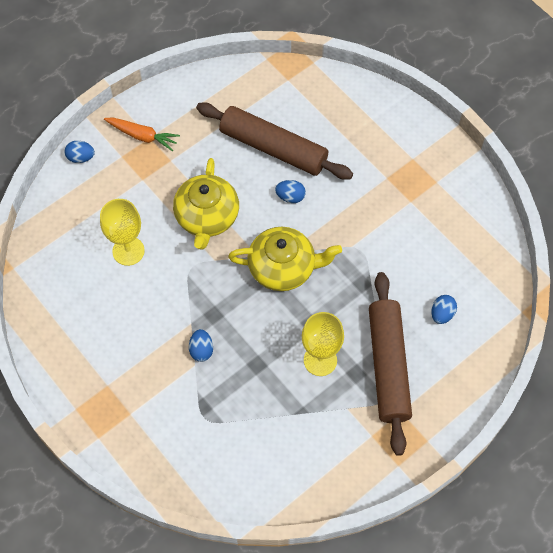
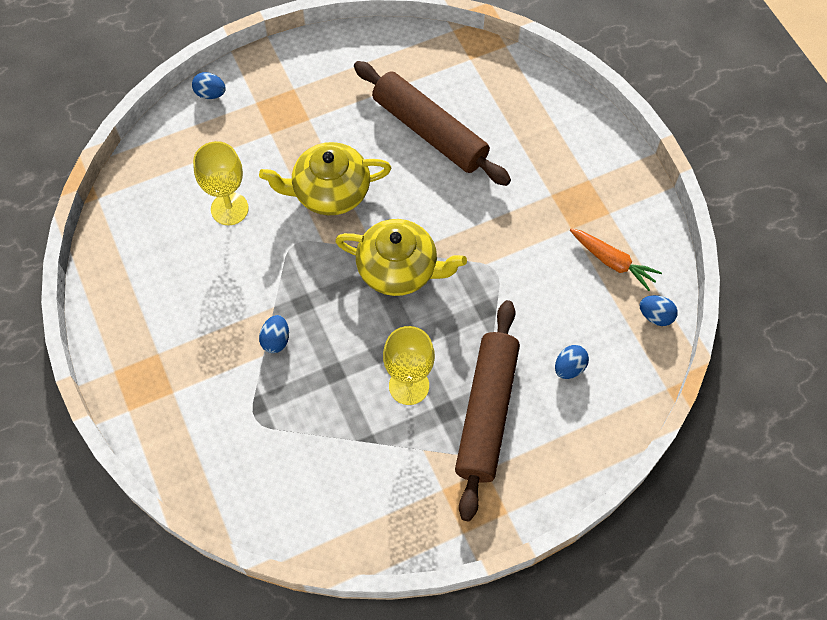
camera: 15 degrees right, 0 degrees up
orange carrot [104,117,180,151] -> orange carrot moved to [570,229,662,291]
yellow teapot [173,158,239,250] -> yellow teapot turned 60 degrees clockwise [259,142,391,215]
blue egg [275,180,306,203] -> blue egg moved to [640,295,678,326]

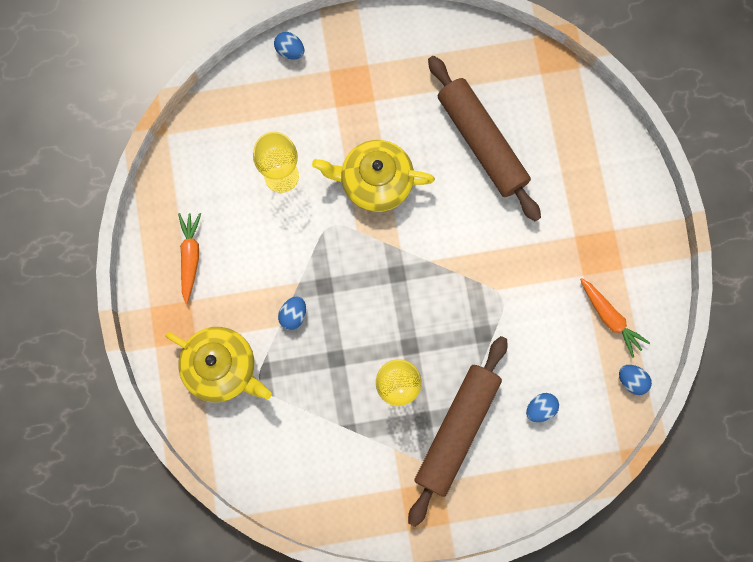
camera: 15 degrees right, 15 degrees up
yellow teapot [335,219,467,296] -> yellow teapot moved to [166,327,272,402]
none -> orange carrot [178,213,201,304]

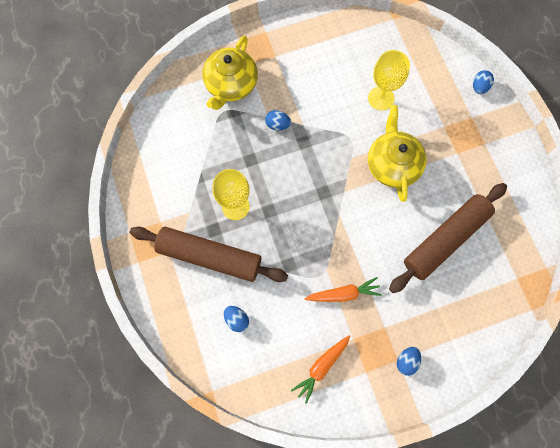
camera: 80 degrees right, 5 degrees down
orange carrot [178,213,201,304] -> orange carrot moved to [304,277,382,302]
blue egg [619,365,652,395] -> blue egg moved to [397,347,421,376]

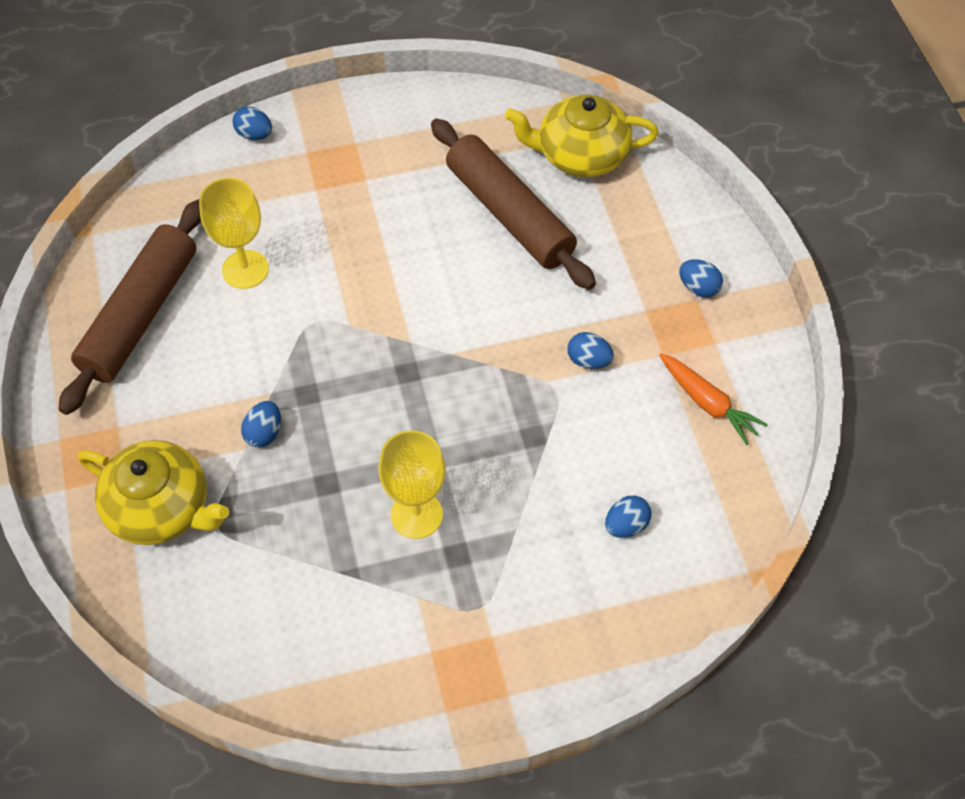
camera: 85 degrees left, 15 degrees down
brown rolling pin [130,227,288,282] -> brown rolling pin moved to [58,199,201,415]
orange carrot [304,277,382,302] -> blue egg [567,332,614,369]
yellow teapot [368,105,427,202] -> yellow teapot moved to [505,95,659,178]

